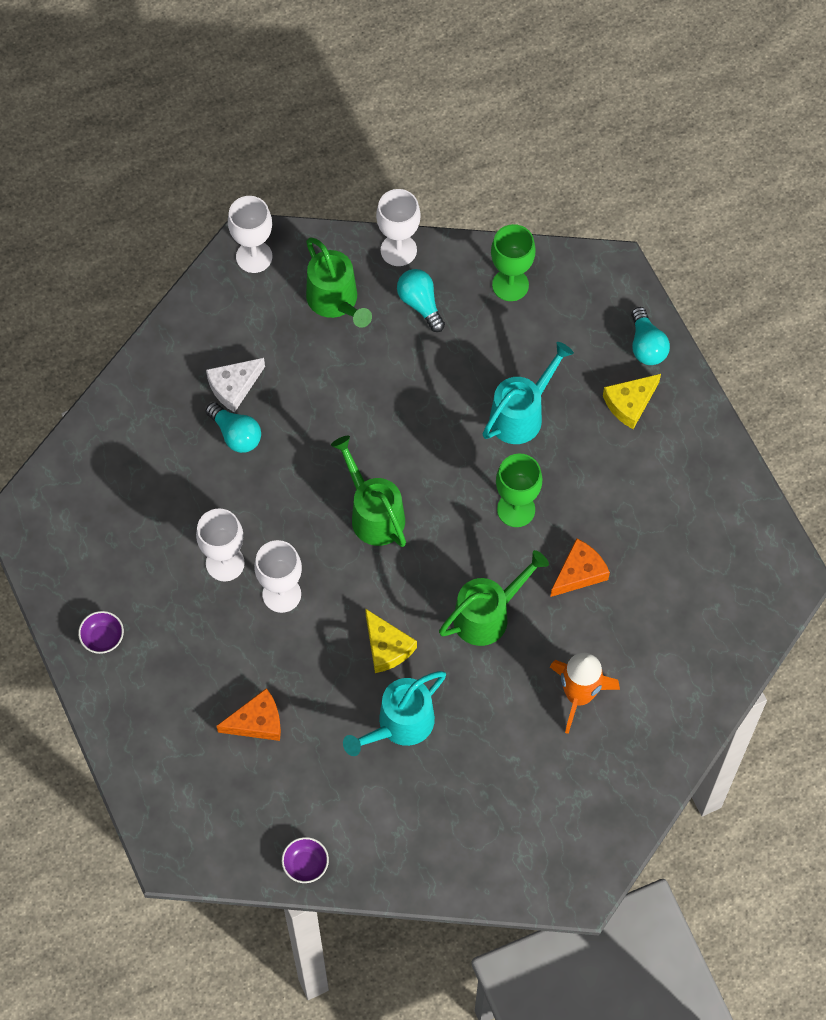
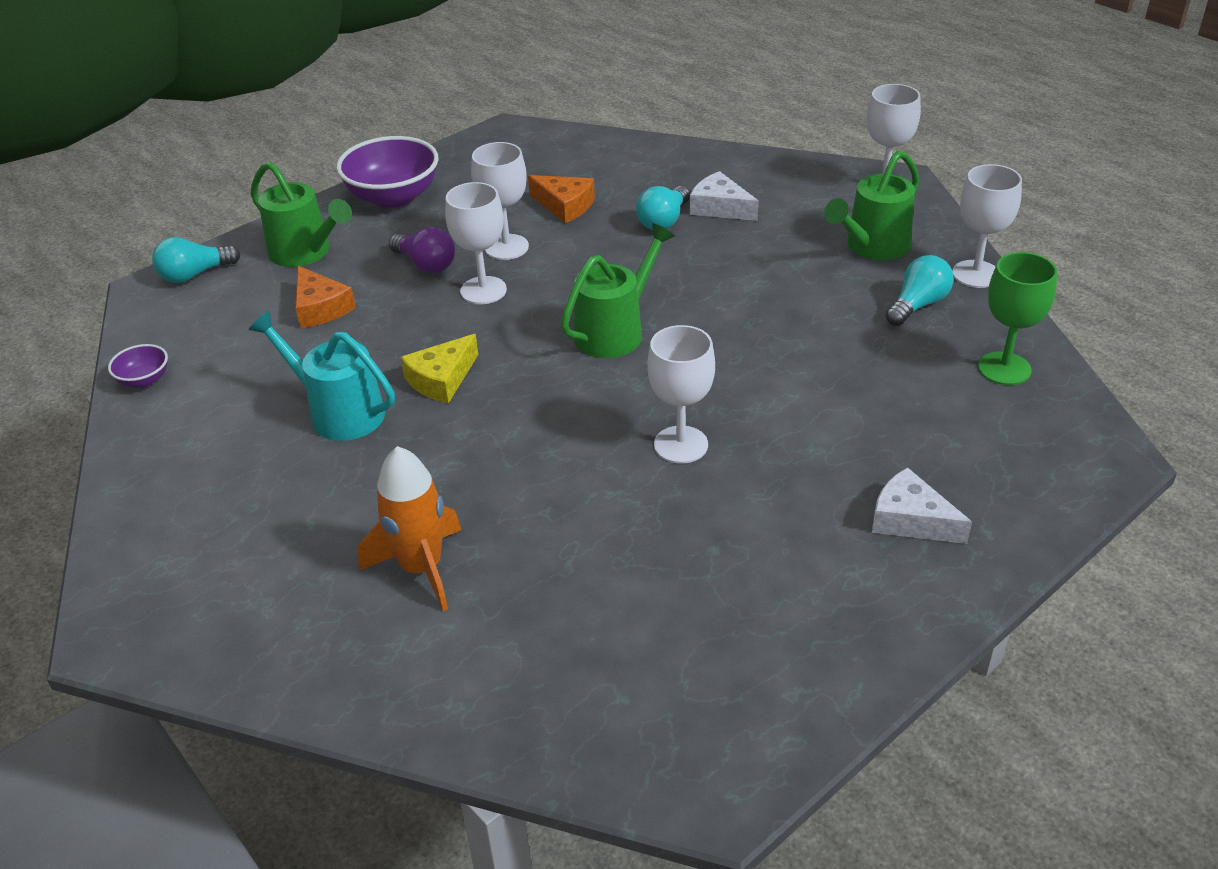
camera: 75 degrees right, 25 degrees down
purple bowl [78,611,124,654] -> purple bowl [336,136,439,208], size x2.08
green watering can [439,550,549,646] -> green watering can moved to [251,161,352,267]
turquoise watering can [482,342,574,444] -> none
green goblet [496,454,542,527] -> white goblet [648,325,715,464]
orange cheese [551,538,610,597] -> orange cheese moved to [528,175,595,223]
yellow cheese [603,374,661,429] -> white cheese [872,467,972,544]
turquoise light bulb [631,307,670,365] -> turquoise light bulb moved to [152,237,240,283]
none -> purple light bulb [389,227,455,273]

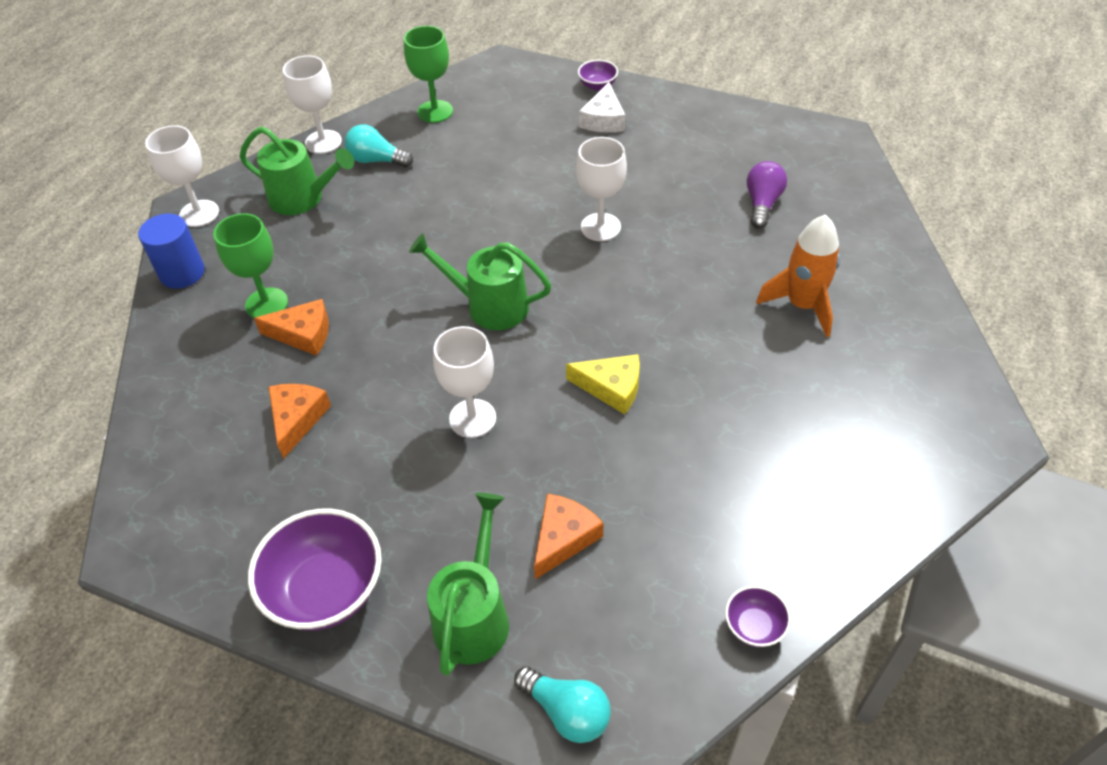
camera: 115 degrees left, 10 degrees up
turquoise watering can [248,311,395,441] -> none
purple light bulb [389,227,455,273] -> purple light bulb moved to [747,161,787,228]
white goblet [471,142,529,260] -> none
turquoise light bulb [636,186,690,230] -> orange cheese [254,299,329,356]
white cheese [690,171,759,221] -> green goblet [213,213,288,318]
none -> blue cylinder [138,214,205,289]
none -> purple bowl [578,60,618,91]

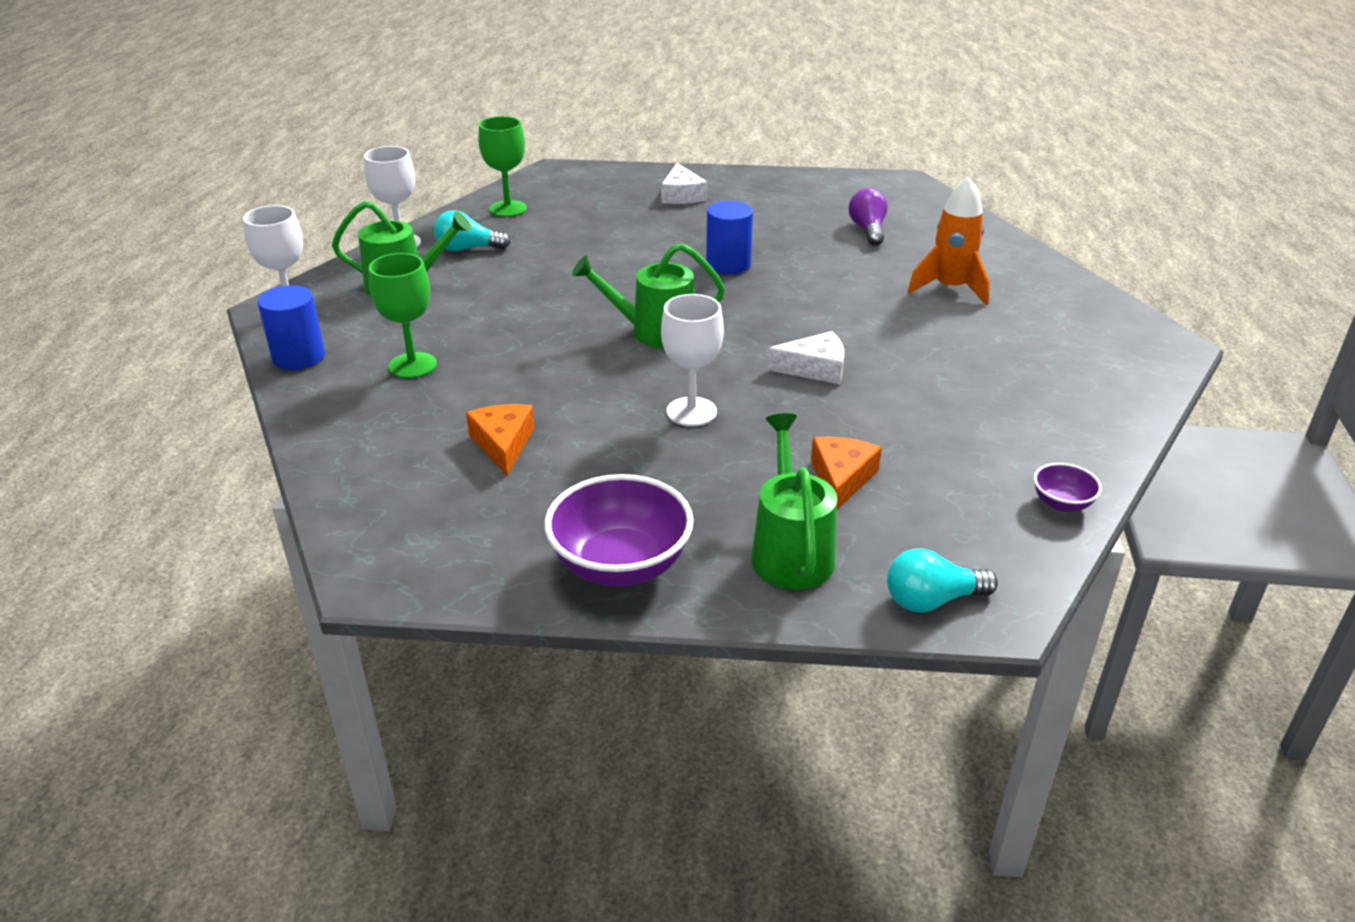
camera: 20 degrees left, 15 degrees down
orange cheese [254,299,329,356] -> none
turquoise light bulb [514,667,611,743] -> turquoise light bulb turned 150 degrees clockwise [887,549,998,613]
yellow cheese [566,354,640,414] -> white cheese [767,331,844,384]
white goblet [576,137,627,241] -> blue cylinder [706,201,753,274]
purple bowl [578,60,618,91] -> none

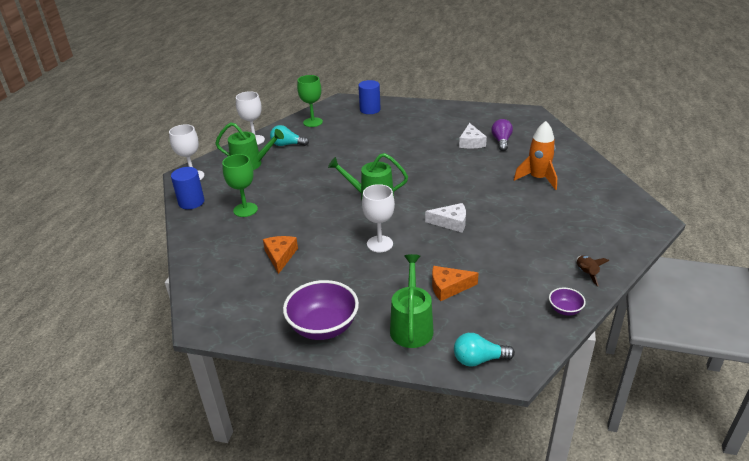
camera: 10 degrees right, 0 degrees up
white cheese [661,163,707,204] -> white cheese moved to [459,123,487,149]
blue cylinder [706,201,753,274] -> blue cylinder moved to [358,80,381,114]
orange cheese [811,437,882,510] -> orange cheese turned 120 degrees counterclockwise [432,266,479,301]
none -> brown rocket [576,255,609,286]

